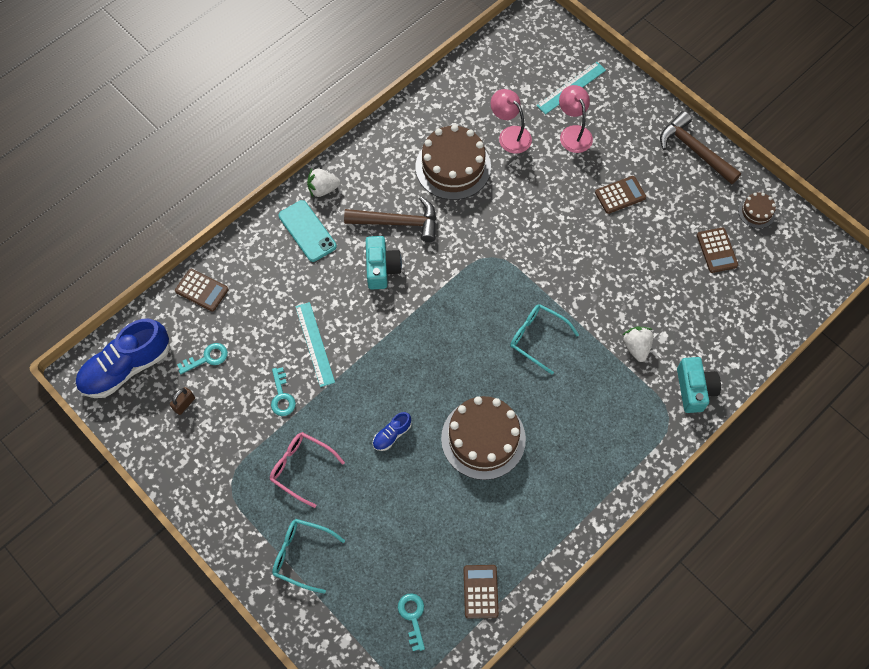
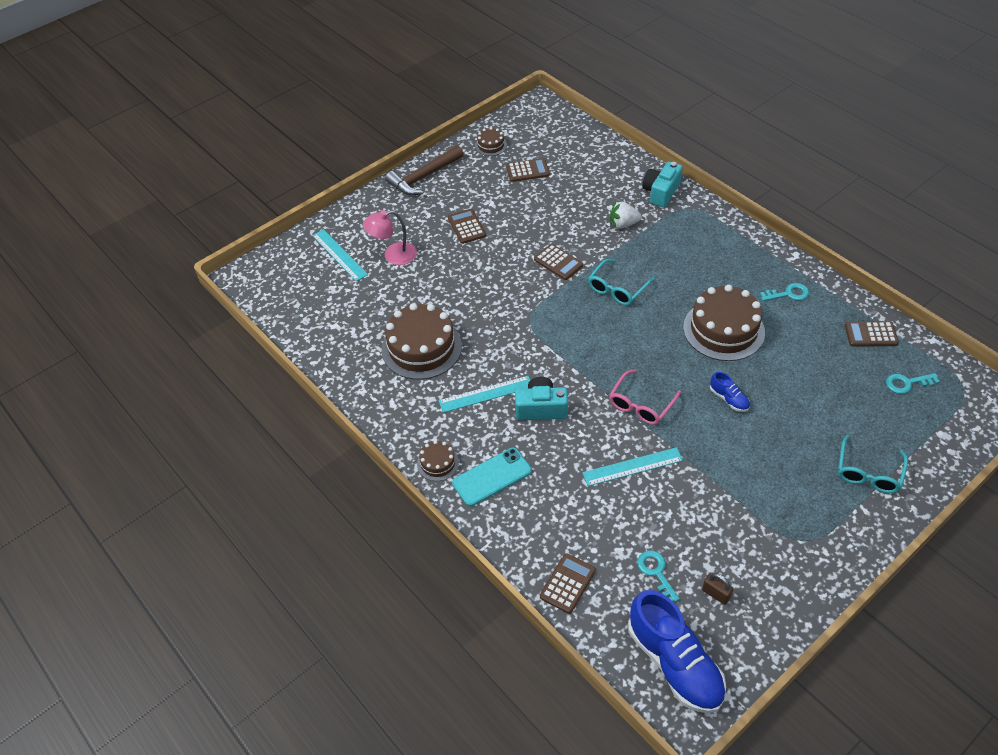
camera: 85 degrees left, 15 degrees down
pink glasses [270,432,345,508] -> pink glasses moved to [609,369,681,425]
turquoise key [271,367,296,416] -> turquoise key moved to [760,283,809,301]
white strawberry [307,169,341,197] -> brown cake [417,440,459,481]
brown hammer [344,197,436,242] -> turquoise ruler [439,376,530,413]
pink lamp [491,89,532,154] -> none
turquoise camera [677,357,721,413] -> turquoise camera turned 60 degrees counterclockwise [642,162,683,207]
none -> brown calculator [534,244,583,280]

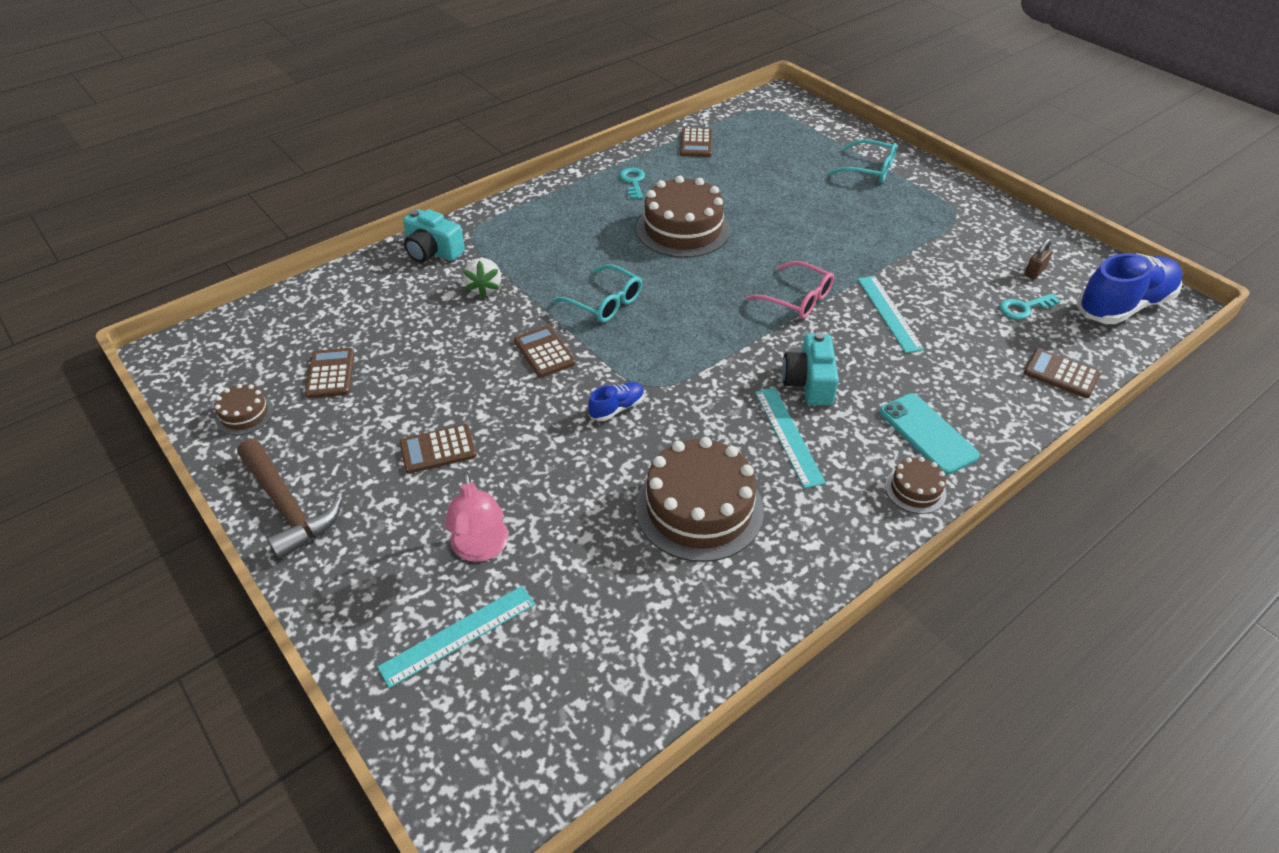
camera: 90 degrees left, 5 degrees down
brown calculator [534,244,583,280] -> brown calculator turned 75 degrees counterclockwise [514,326,576,377]
blue shoe [710,372,750,412] -> blue shoe moved to [588,382,645,421]
turquoise key [886,373,940,394] -> none

